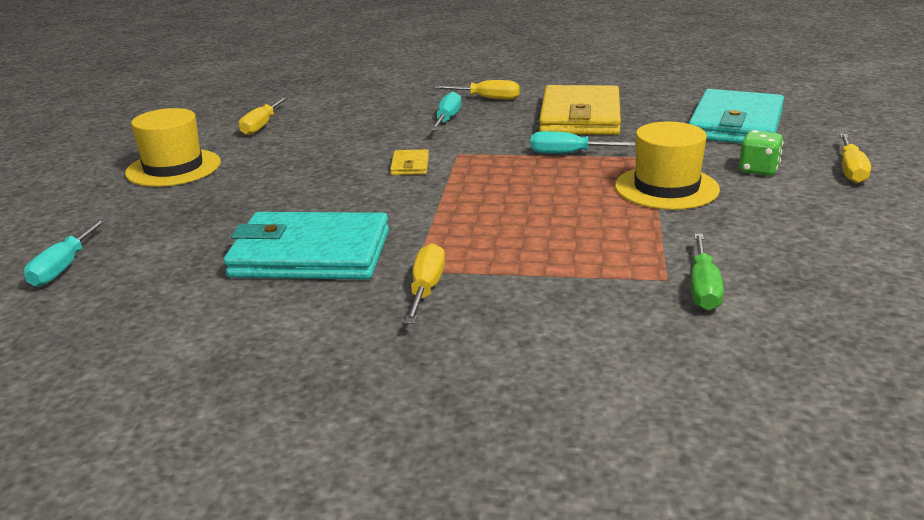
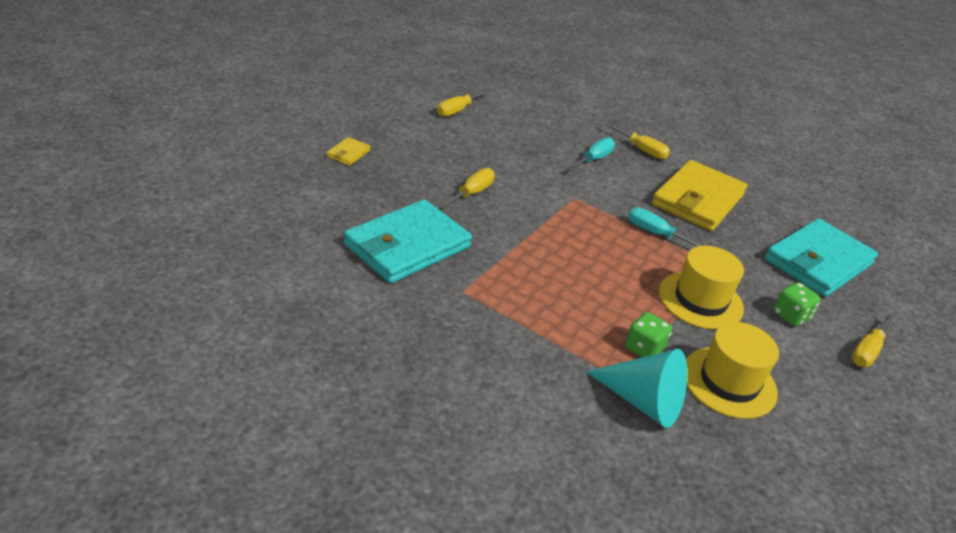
camera: 20 degrees right, 10 degrees up
turquoise screwdriver [24,219,107,287] -> none
yellow hat [125,108,221,187] -> yellow hat moved to [686,322,779,419]
turquoise wallet [224,212,389,280] -> turquoise wallet turned 75 degrees counterclockwise [344,199,472,283]
yellow wallet [390,149,429,175] -> yellow wallet moved to [327,137,371,166]
yellow screwdriver [404,243,445,324] -> yellow screwdriver moved to [439,168,495,209]
green screwdriver [691,234,724,311] -> turquoise cone [586,349,687,428]
none -> green dice [625,312,672,357]

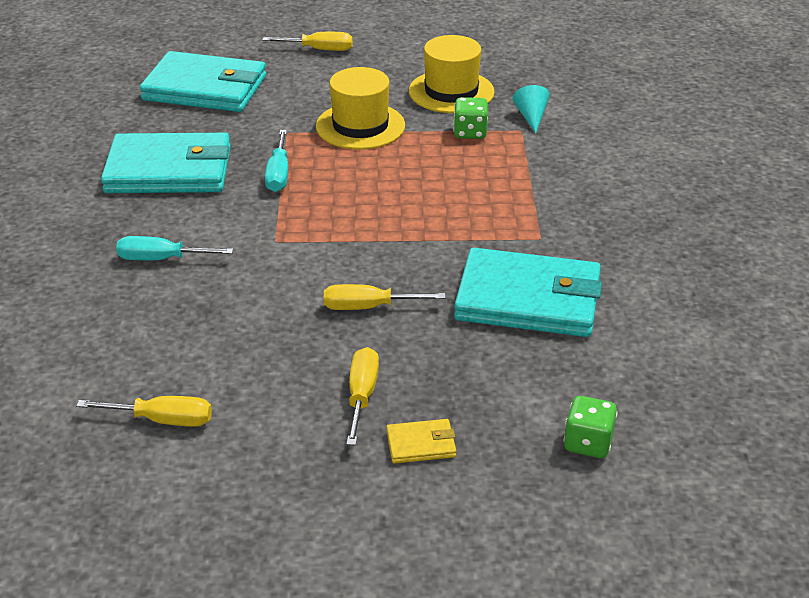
camera: 120 degrees left, 0 degrees up
turquoise cone [586,349,687,428] -> turquoise cone [513,85,550,133], size x0.55
yellow screwdriver [604,123,670,159] -> yellow screwdriver moved to [347,347,379,446]
yellow wallet [652,160,747,231] -> turquoise wallet [101,133,231,193]
green dice [773,282,820,327] -> green dice moved to [563,396,618,458]

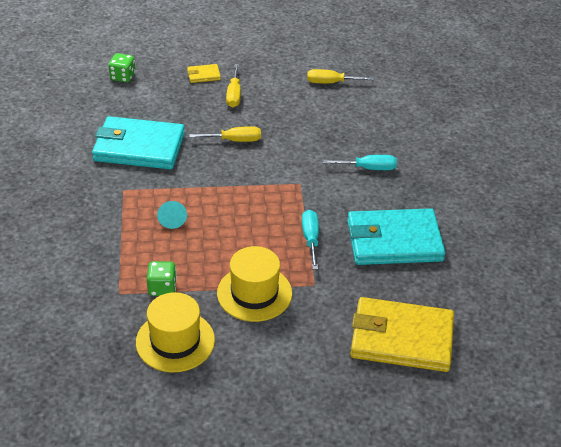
camera: 175 degrees right, 5 degrees up
turquoise wallet [140,51,266,112] -> yellow wallet [350,297,454,372]
yellow screwdriver [262,32,353,51] -> none
turquoise cone [513,85,550,133] -> turquoise cone moved to [157,201,187,229]

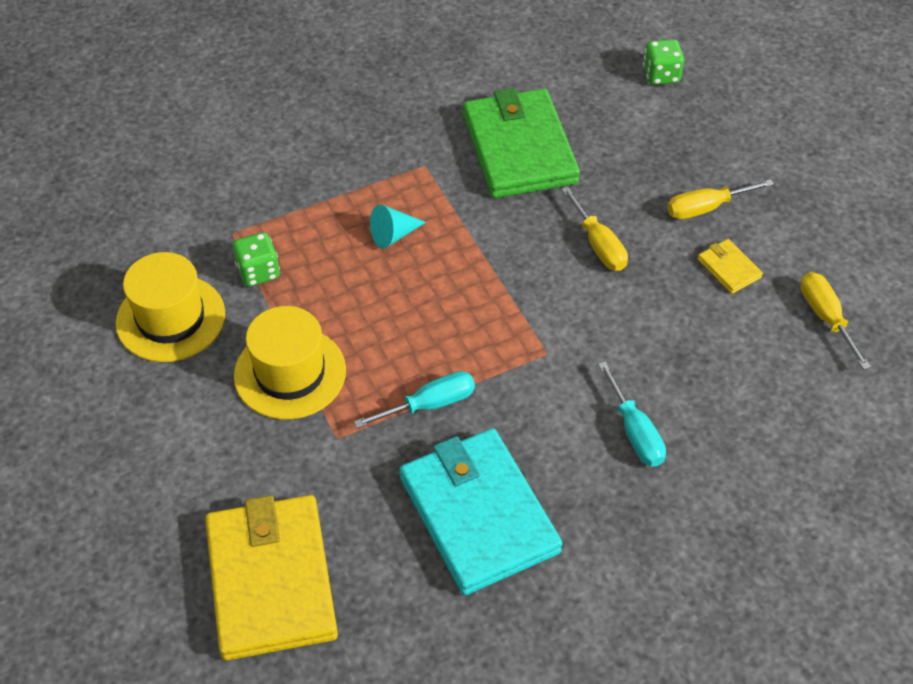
camera: 70 degrees right, 10 degrees up
turquoise wallet [92,116,185,169] -> green wallet [463,88,580,198]
yellow wallet [187,64,221,83] -> yellow wallet moved to [698,239,763,294]

